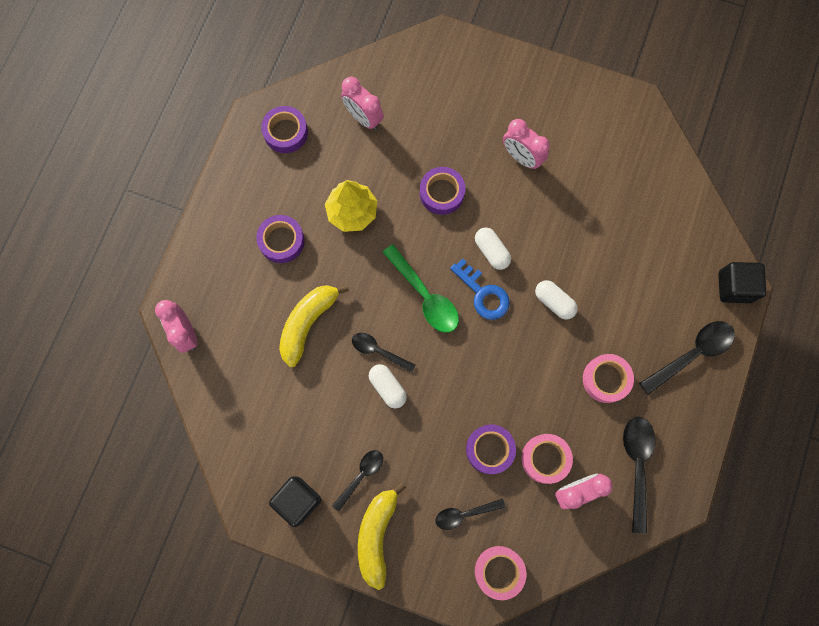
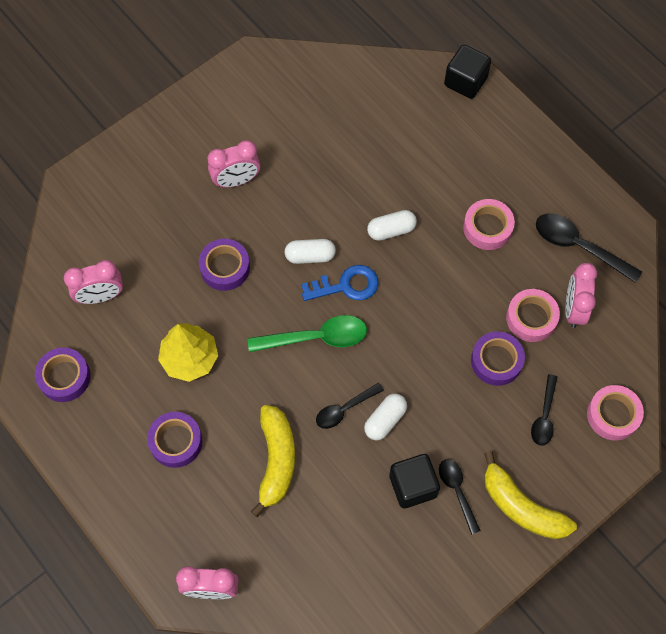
camera: 60 degrees left, 10 degrees down
black cube [269,476,321,527] -> black cube moved to [389,454,440,508]
yellow banana [279,284,349,367] -> yellow banana turned 150 degrees counterclockwise [251,405,295,517]
white capsule [369,364,407,409] -> white capsule turned 45 degrees counterclockwise [364,394,407,440]
black spoon [639,321,735,395] -> none

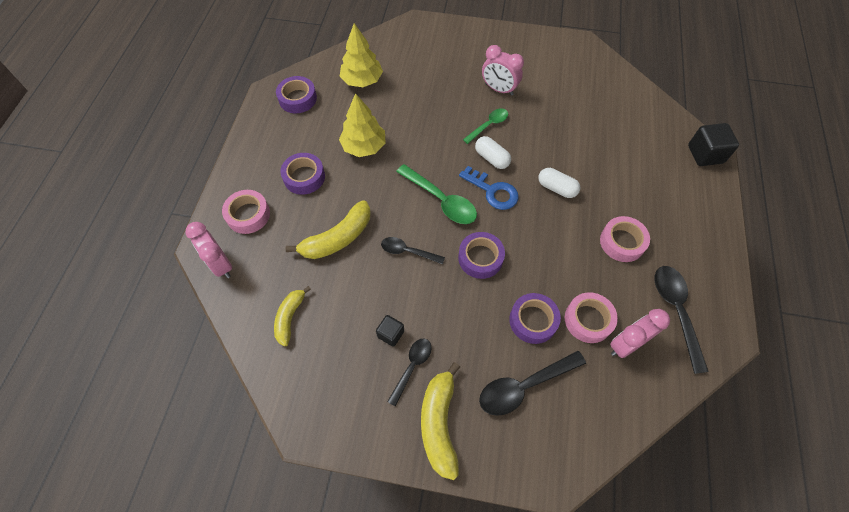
camera: 50 degrees right, 5 degrees down
pink clock [64,260,123,304] -> yellow tree [340,23,383,87]
purple tape [199,239,250,291] -> purple tape moved to [458,232,505,279]
white capsule [364,394,407,440] -> none
black cube [389,454,440,508] -> black cube [376,315,404,347], size x0.59
black spoon [531,374,557,446] -> black spoon [479,351,586,416], size x1.60
pink tape [587,385,644,440] -> pink tape moved to [222,190,270,234]
none -> yellow banana [274,286,311,346]
none -> green spoon [463,108,508,144]

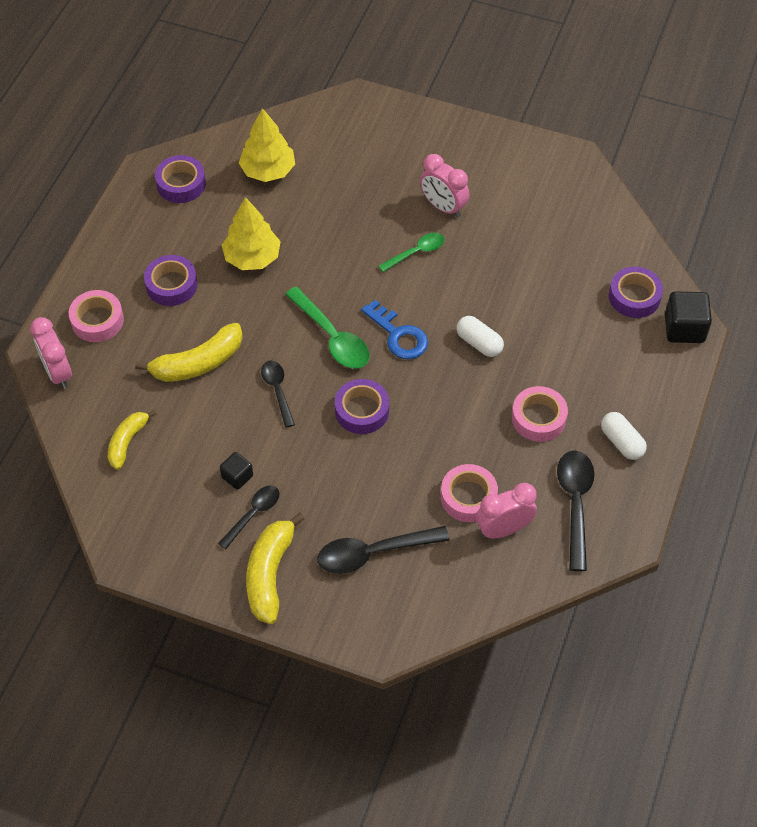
camera: 10 degrees right, 5 degrees down
black spoon [381,237,445,264] -> black spoon turned 45 degrees clockwise [261,360,295,428]
white capsule [475,136,511,169] -> white capsule moved to [601,412,647,460]
purple tape [509,293,561,344] -> purple tape moved to [609,267,663,318]

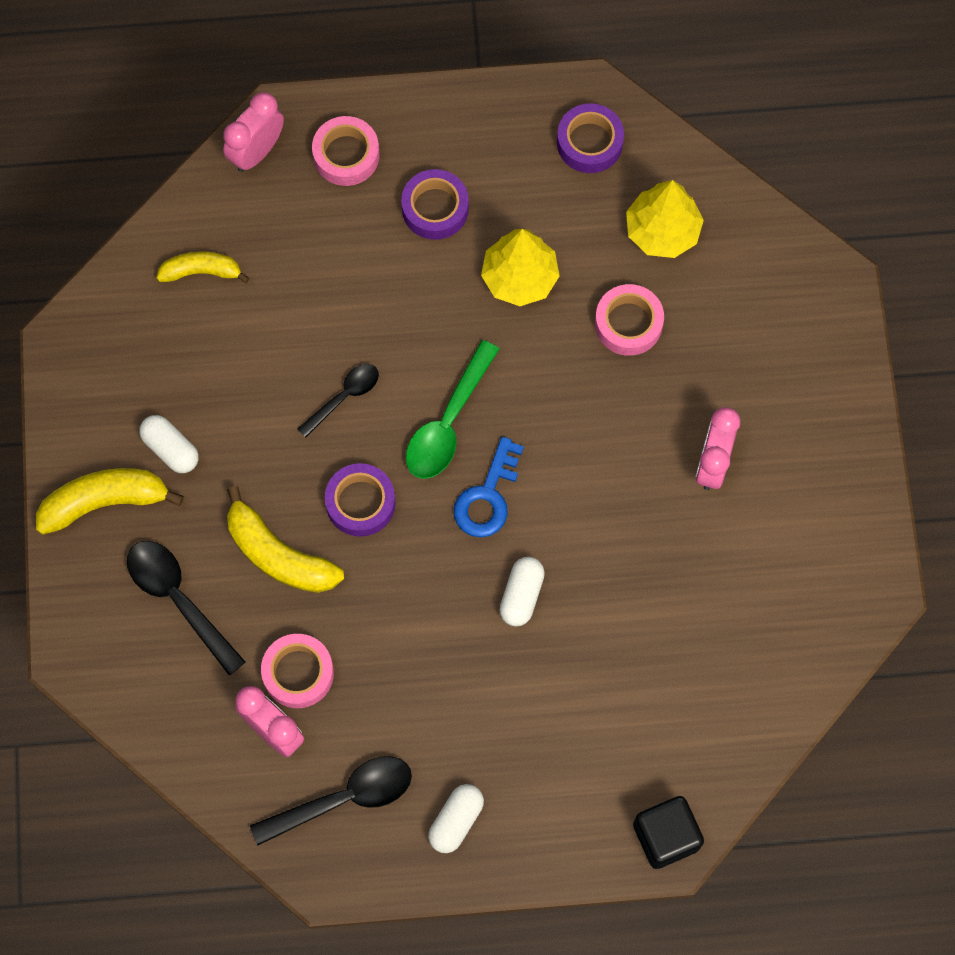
camera: 65 degrees right, 15 degrees up
yellow banana [135,323,243,382] -> yellow banana moved to [227,486,344,593]
black spoon [218,486,279,549] -> white capsule [139,415,199,473]
black cube [220,452,253,490] -> none
green spoon [378,233,445,272] -> none
pink tape [512,386,568,442] -> pink tape moved to [595,284,664,356]
purple tape [609,267,663,318] -> none

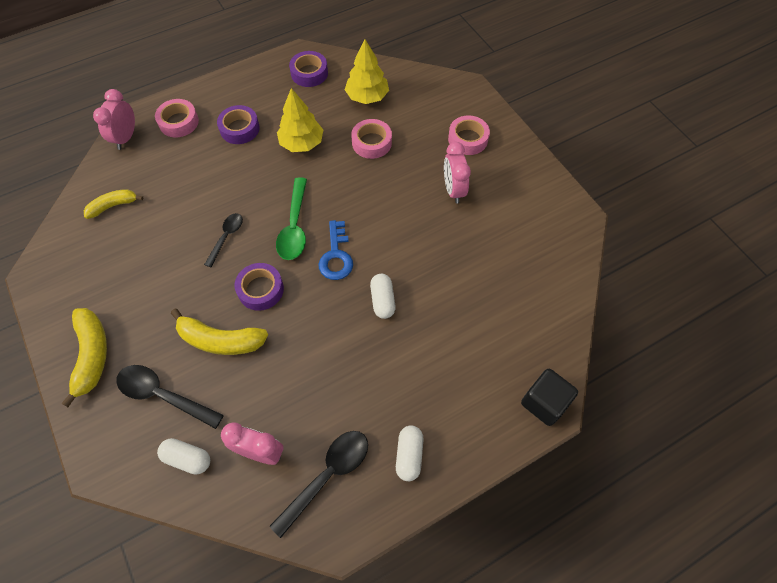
camera: 25 degrees left, 10 degrees down
yellow banana [36,468,184,535] -> yellow banana turned 120 degrees clockwise [61,308,107,407]
white capsule [139,415,199,473] -> white capsule moved to [157,438,210,475]
pink tape [261,634,334,708] -> pink tape moved to [448,115,490,155]

